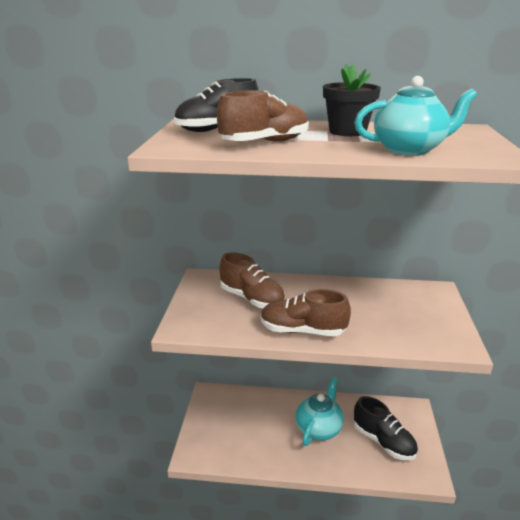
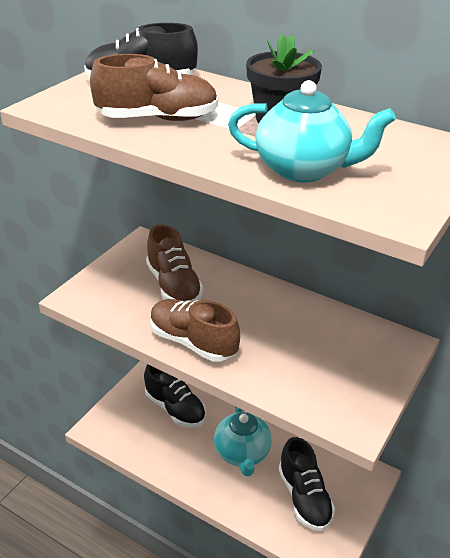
camera: 25 degrees right, 10 degrees up
turquoise teapot [295,377,344,446] -> turquoise teapot turned 120 degrees clockwise [214,406,272,476]
none -> black shoe [144,364,206,428]

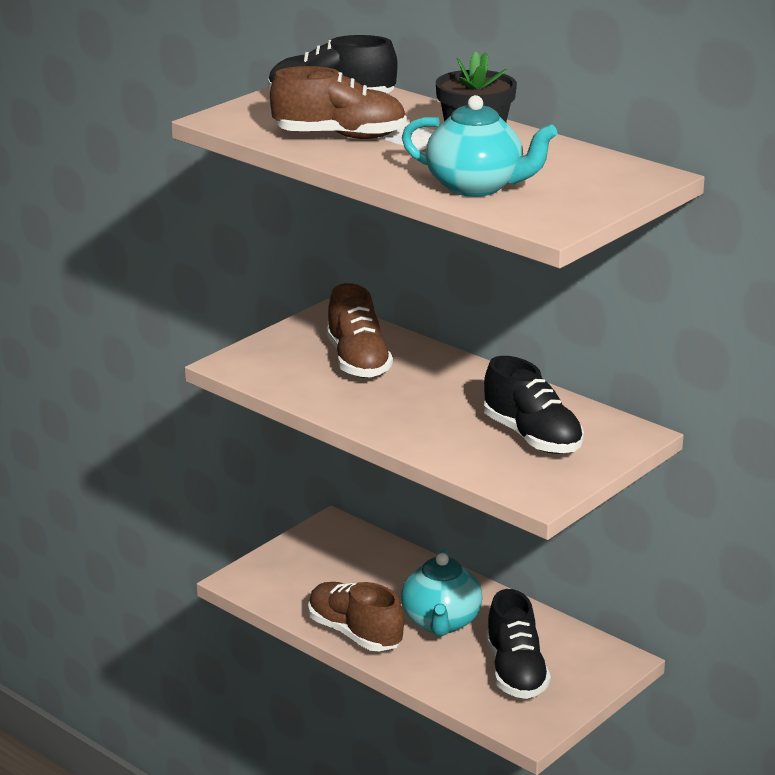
camera: 10 degrees right, 10 degrees down
black shoe [144,364,206,428] -> black shoe moved to [484,356,584,454]
brown shoe [150,299,240,362] -> brown shoe moved to [308,582,404,651]

